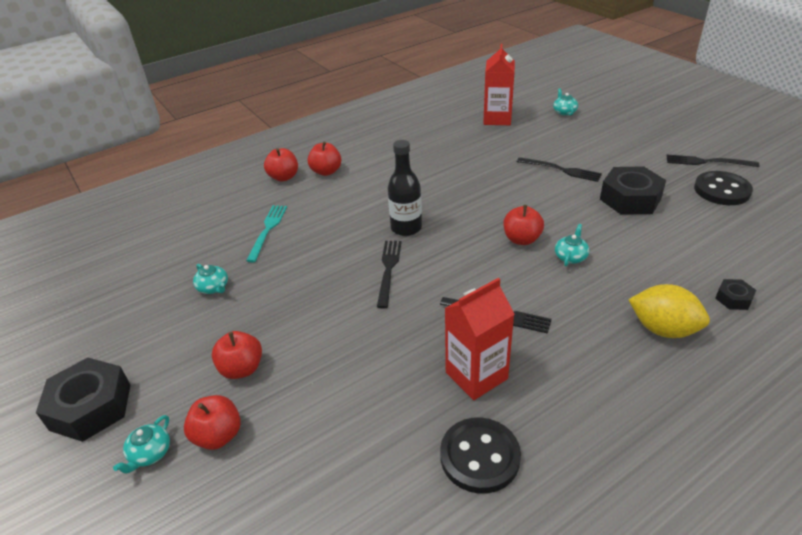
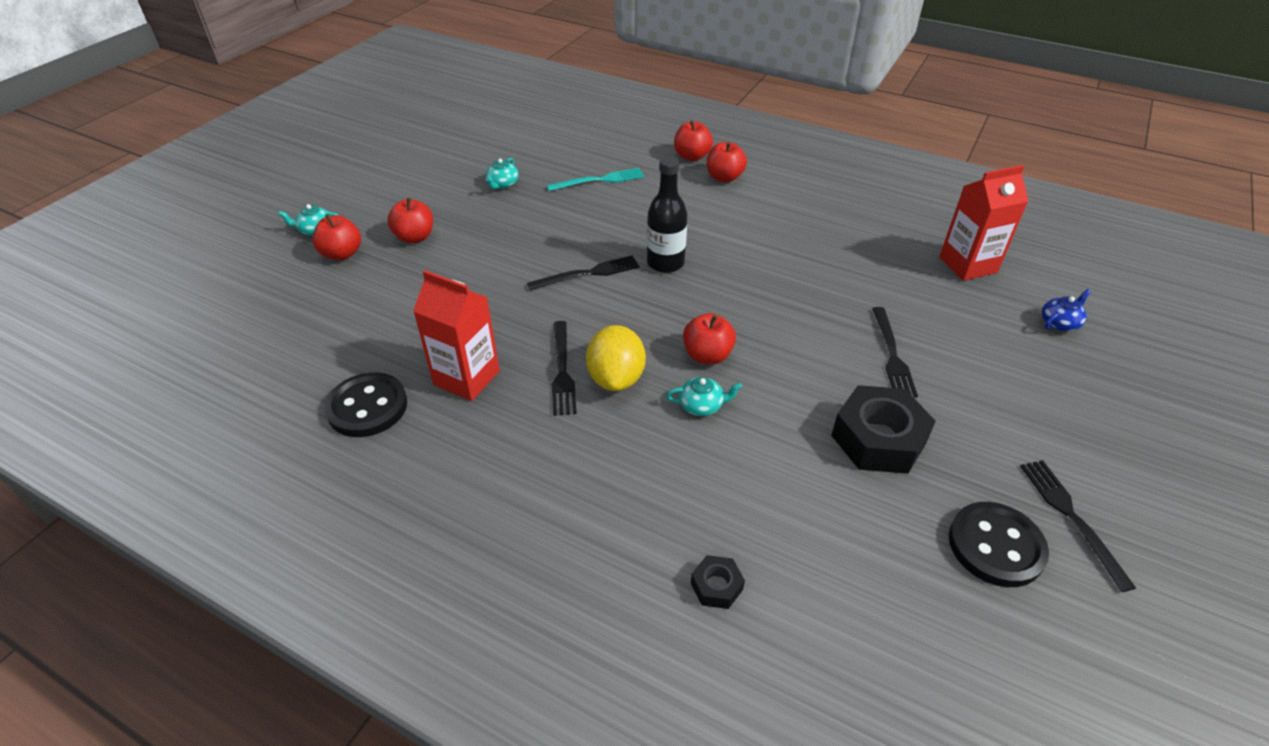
camera: 60 degrees right, 5 degrees up
black nut [36,358,130,442] -> none
turquoise teapot [553,88,578,115] -> blue teapot [1042,289,1091,331]
yellow lemon [628,284,710,338] -> yellow lemon moved to [586,325,646,391]

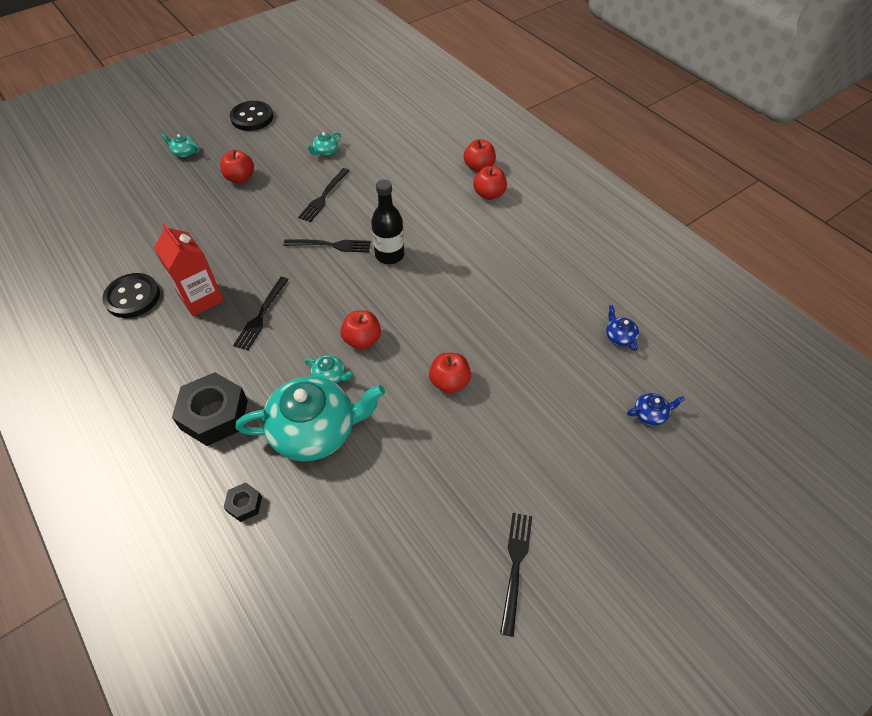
camera: 25 degrees right, 10 degrees up
red apple [312,214,361,260] -> red apple moved to [429,353,471,393]
turquoise fork [547,168,644,191] -> none
yellow lemon [586,325,646,391] -> none
black nut [831,385,936,474] -> black nut moved to [172,372,248,446]
black fork [872,307,918,398] -> black fork moved to [298,168,349,222]
red carton [939,165,1028,281] -> blue teapot [606,305,639,351]
black button [949,502,1049,587] -> black button moved to [230,101,273,131]
none -> turquoise teapot [236,376,385,461]

